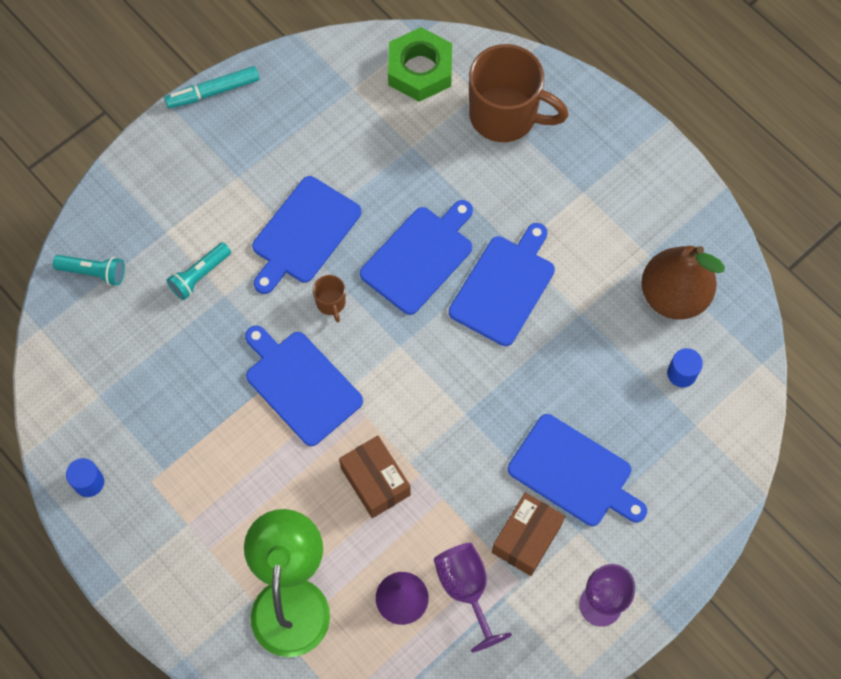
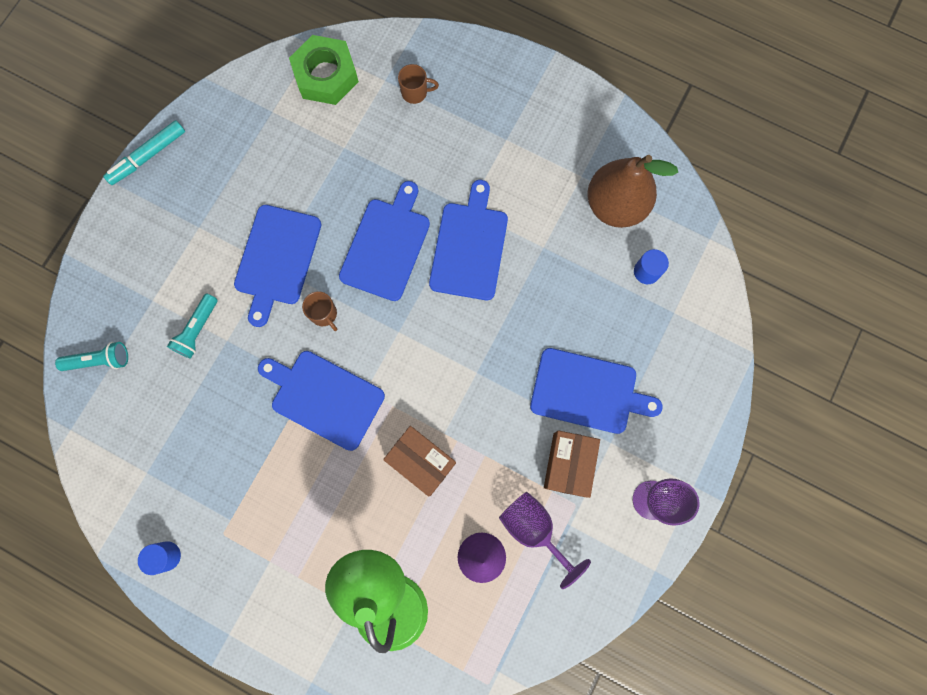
camera: 20 degrees left, 10 degrees up
brown mug [469,44,568,142] -> brown mug [398,64,439,104], size x0.42

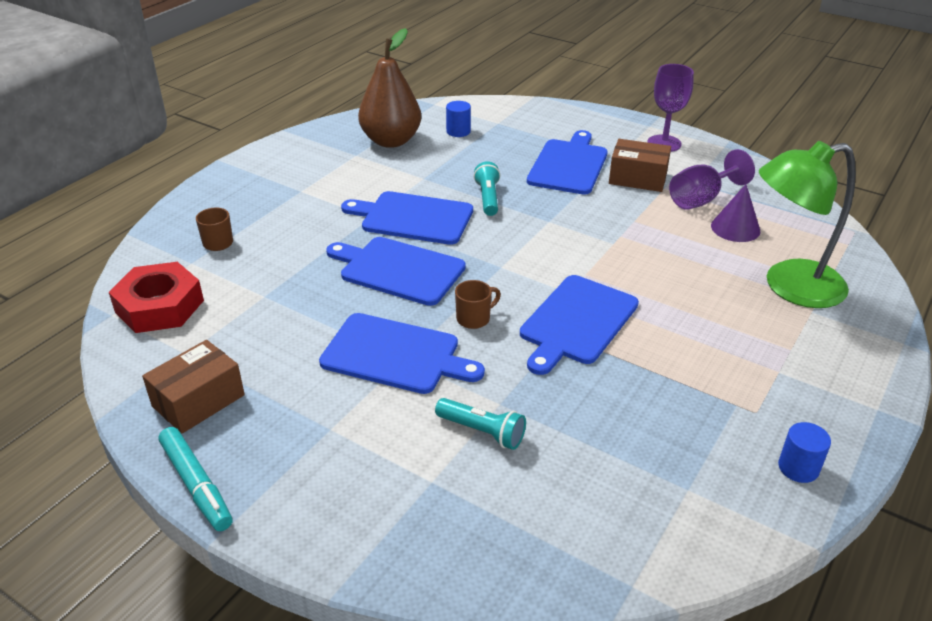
camera: 85 degrees left, 40 degrees down
turquoise flashlight [55,342,128,371] -> turquoise flashlight moved to [474,161,501,216]
green nut [289,35,359,105] -> red nut [109,262,204,333]
brown box [383,426,456,496] -> brown box moved to [142,340,245,433]

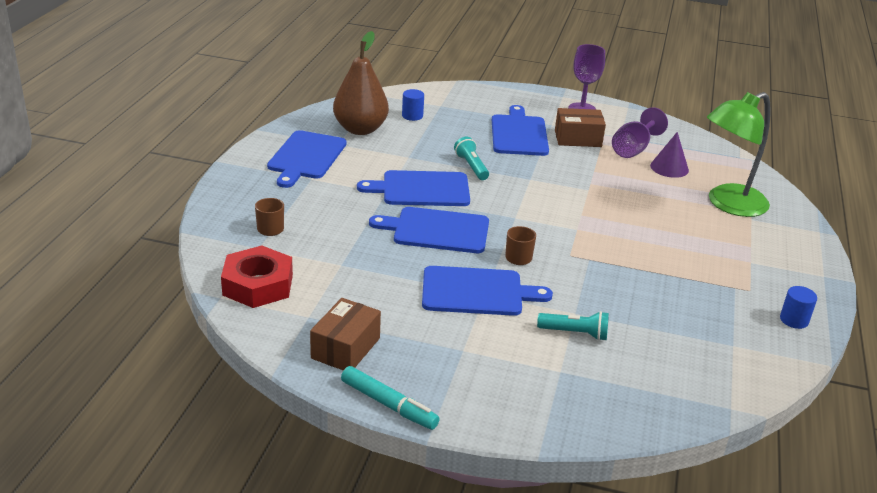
camera: 20 degrees left, 5 degrees down
blue cutting board [520,275,639,375] -> blue cutting board moved to [267,130,347,188]

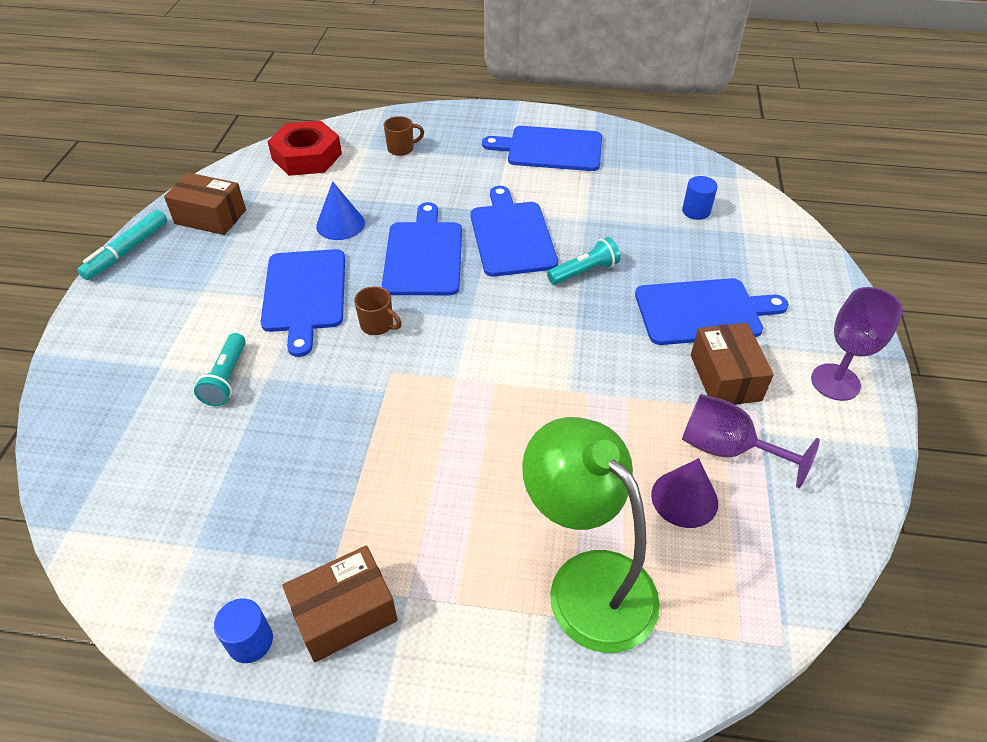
camera: 85 degrees right, 15 degrees up
brown pear [333,31,389,135] -> none
none -> brown box [282,545,398,662]
none -> blue cone [316,181,365,240]

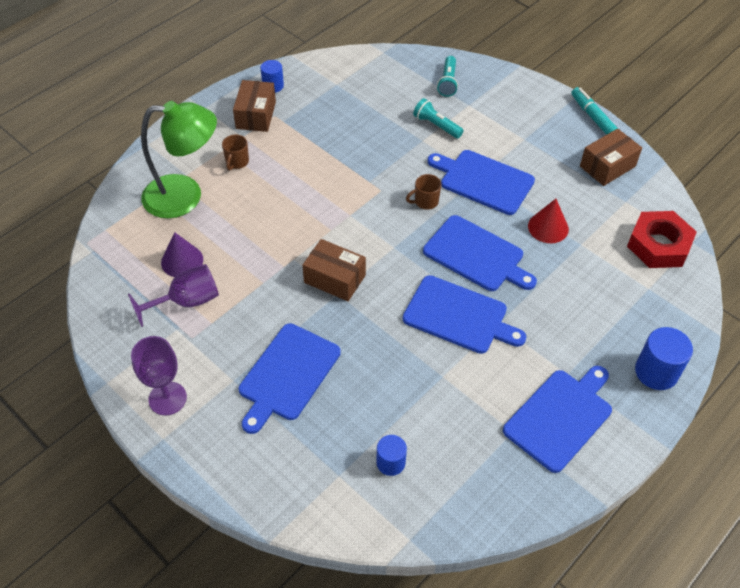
camera: 125 degrees right, 5 degrees up
blue cone [316,181,365,240] -> red cone [528,199,569,243]
brown mug [384,116,424,156] -> brown mug moved to [222,135,249,171]
turquoise flashlight [547,237,620,285] -> turquoise flashlight moved to [437,56,458,97]
brown box [691,323,774,405] -> brown box moved to [302,239,366,301]
none -> blue cylinder [635,327,693,390]

